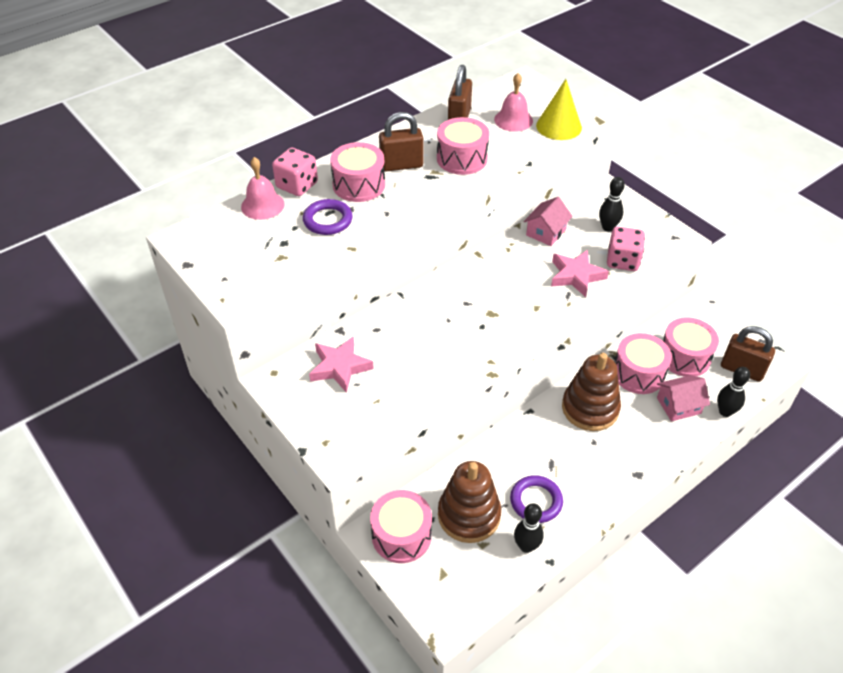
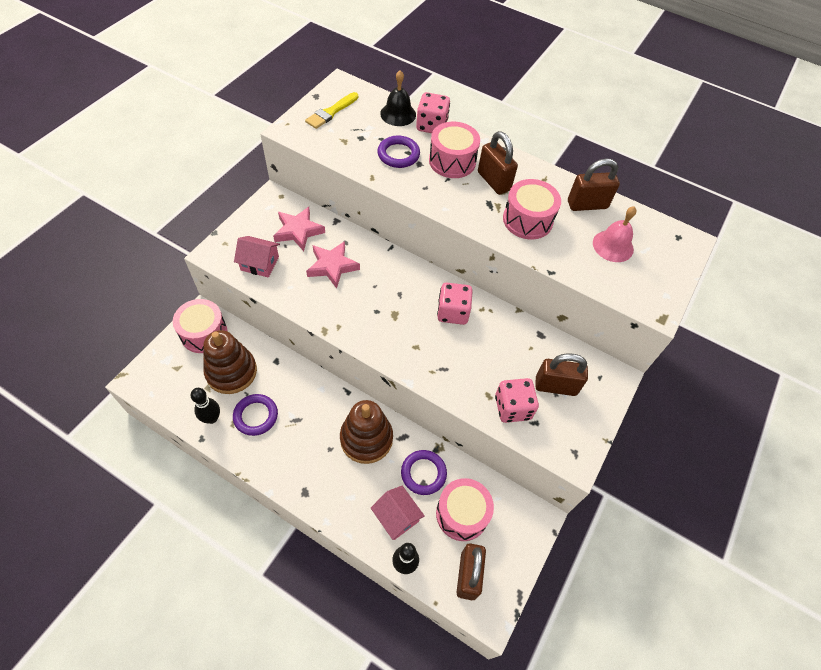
camera: 65 degrees right, 10 degrees up
pink bell [241,157,285,220] -> black bell [380,70,416,126]
pink house [524,197,573,246] -> pink house moved to [234,236,280,278]
yellow cone [536,79,582,140] -> none
pink star [551,250,609,297] -> pink star moved to [306,241,360,289]
black bowling pin [599,177,625,232] -> brown padlock [535,353,588,396]
pink drum [615,333,672,394] -> purple ring [401,450,447,495]
none -> yellow brush [305,92,358,129]
none -> pink dice [437,282,473,325]

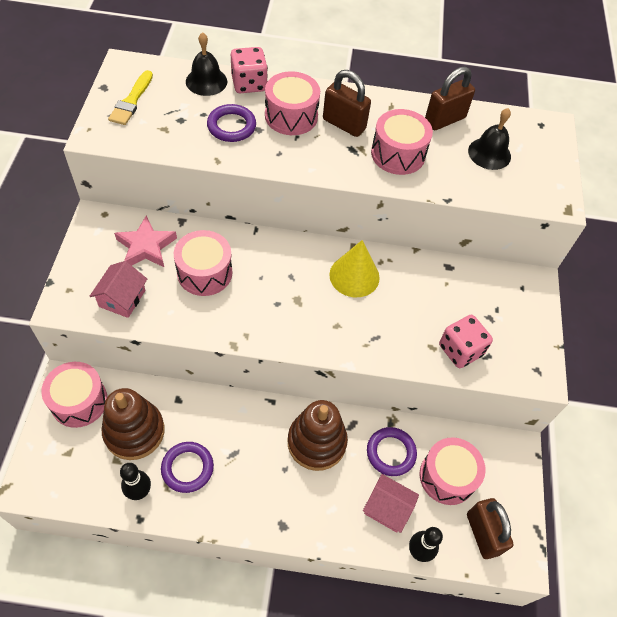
camera: 25 degrees left, 0 degrees up
pink house [234,236,280,278] -> pink house turned 60 degrees counterclockwise [90,261,147,318]
pink star [306,241,360,289] -> pink drum [174,230,232,296]
pink dice [437,282,473,325] -> yellow cone [329,240,380,297]
brown padlock [535,353,588,396] -> none
pink bell [593,206,636,262] -> black bell [468,108,511,170]

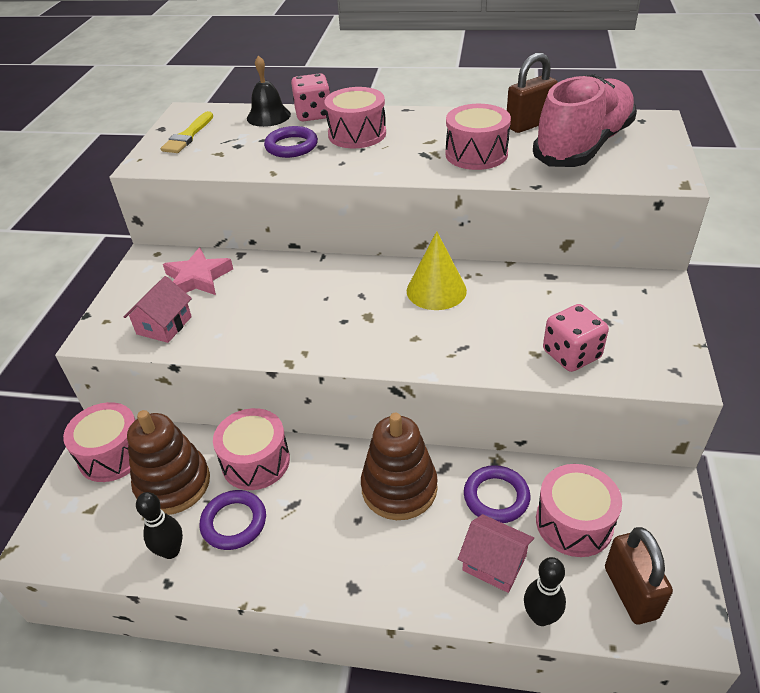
camera: 10 degrees right, 15 degrees down
pink drum [174,230,232,296] -> pink drum moved to [213,408,290,490]
brown padlock [323,70,371,137] -> none
black bell [468,108,511,170] -> pink shoe [533,74,637,167]

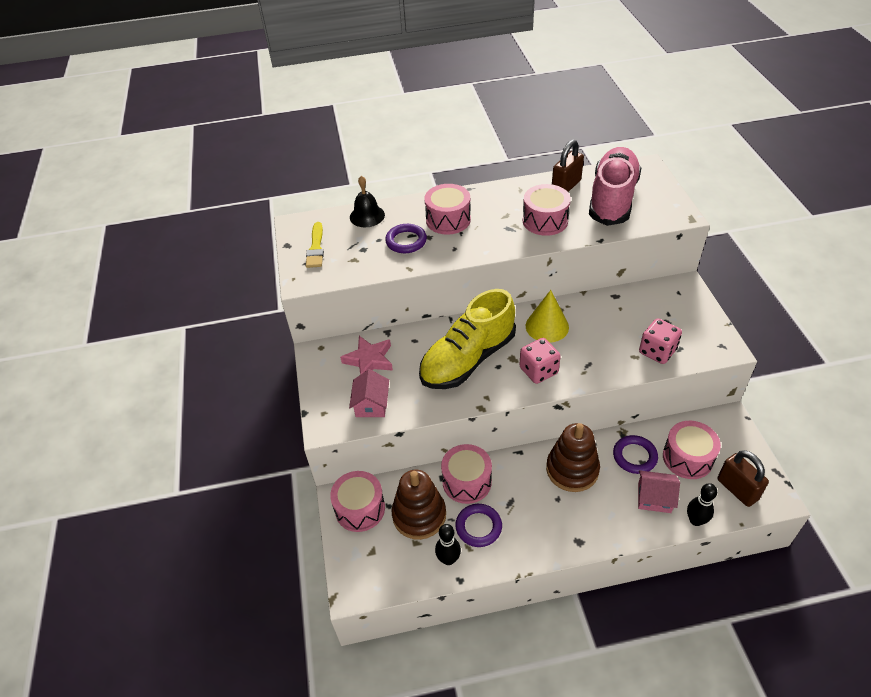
camera: 20 degrees left, 5 degrees up
pink dice [291,73,330,121] -> pink dice moved to [519,338,561,384]
none -> yellow shoe [419,289,516,389]

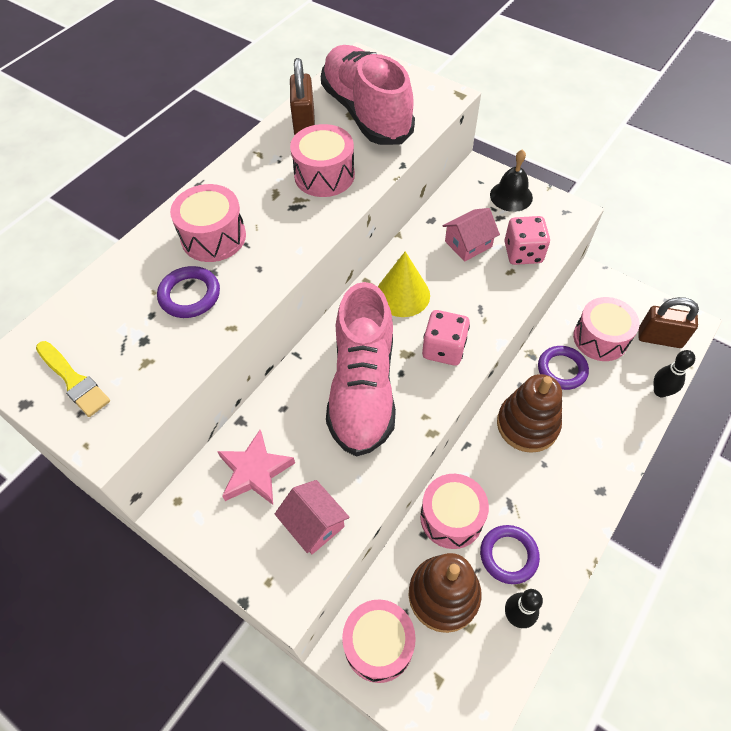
camera: 45 degrees left, 10 degrees up
black bell [350,176,385,227] -> black bell moved to [490,149,533,212]
yellow shoe [419,289,516,389] -> pink shoe [326,282,396,457]
pink house [638,470,680,513] -> pink house moved to [443,208,500,262]

